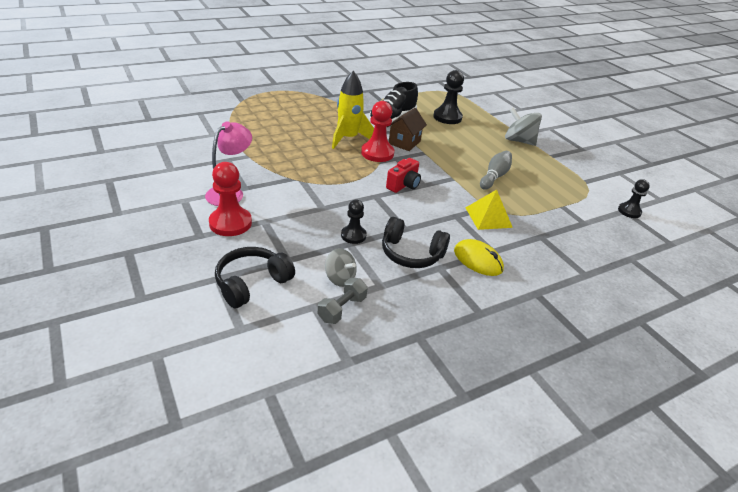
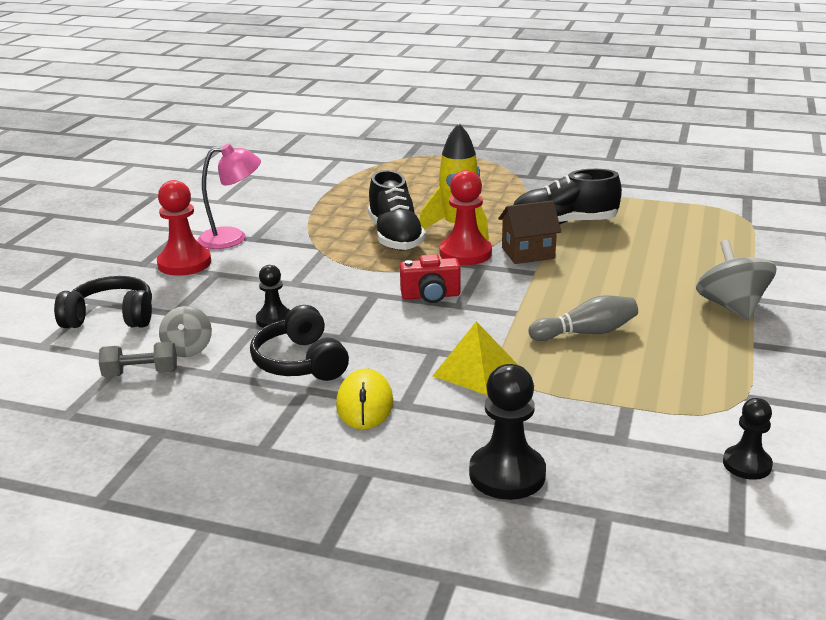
camera: 50 degrees right, 10 degrees down
black pawn [433,70,464,124] -> black pawn moved to [469,364,546,500]
none -> black shoe [368,170,426,251]

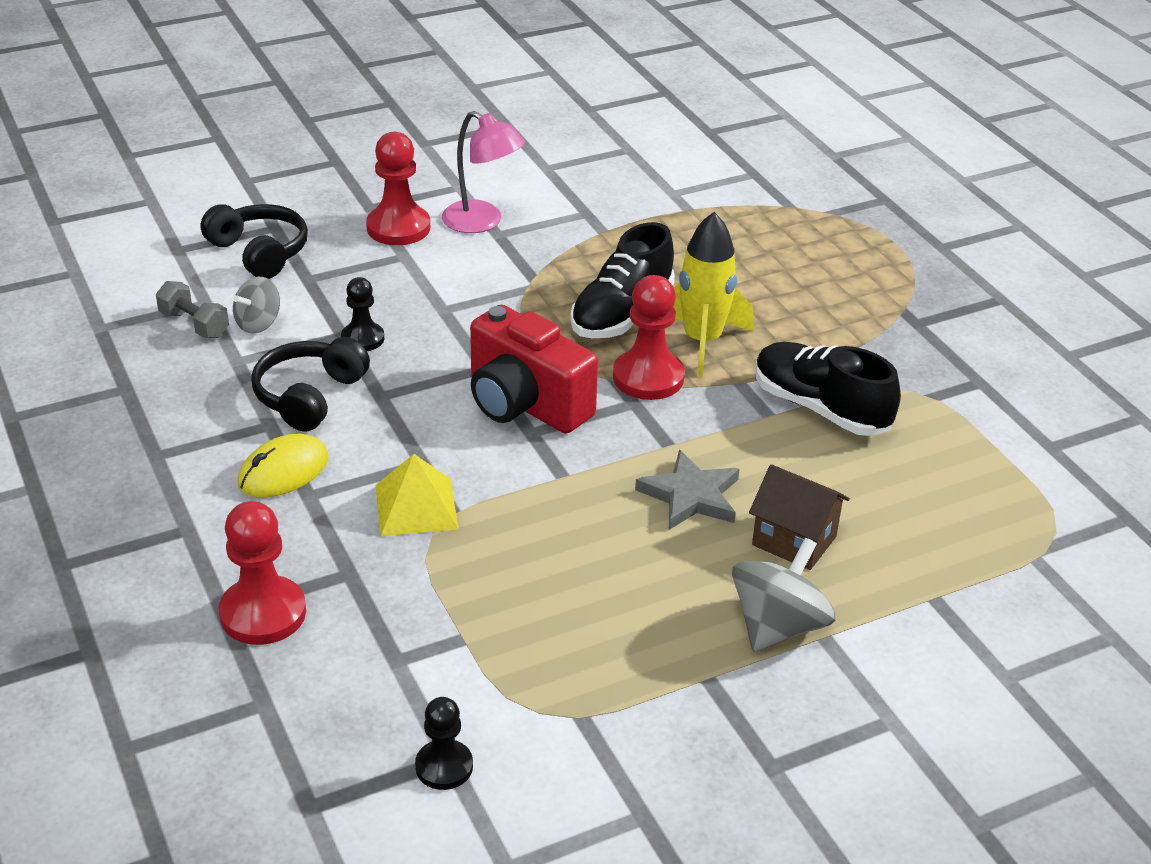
camera: 45 degrees right, 10 degrees up
red camera [400,254,461,303] -> red camera [470,305,598,434], size x1.76
black pawn [469,364,546,500] -> red pawn [219,501,306,645]
brown house [498,200,561,264] -> brown house moved to [749,464,850,570]
grey bowling pin [529,295,638,341] -> none
none -> grey star [635,450,739,530]

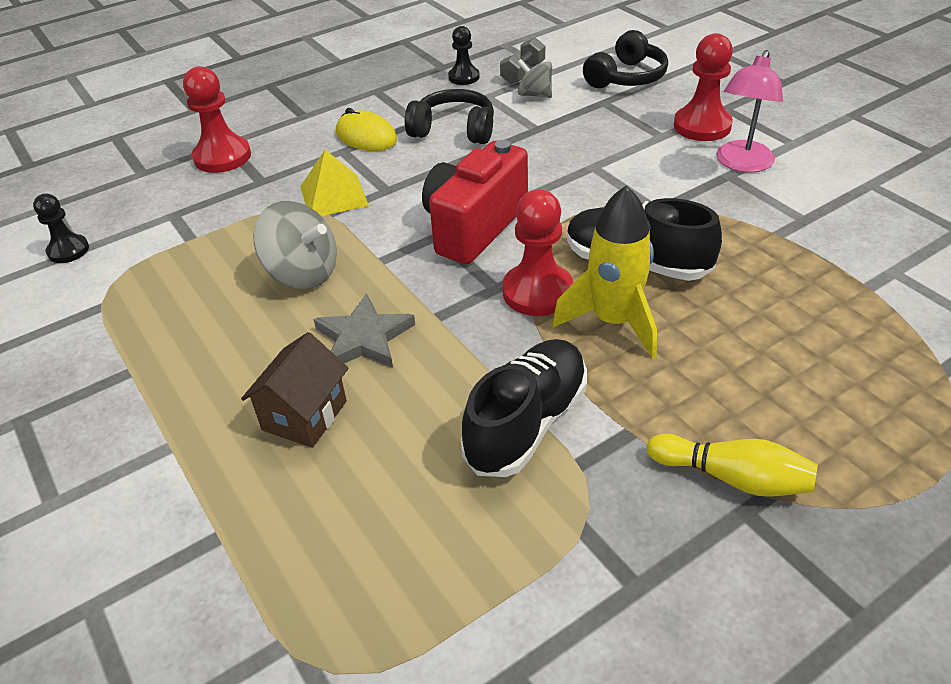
camera: 85 degrees right, 5 degrees up
black pawn [341,277,384,351] -> black pawn moved to [448,26,480,85]
grey spinning top [732,538,836,652] -> grey spinning top moved to [253,201,337,289]
none -> yellow bowling pin [647,434,818,497]

